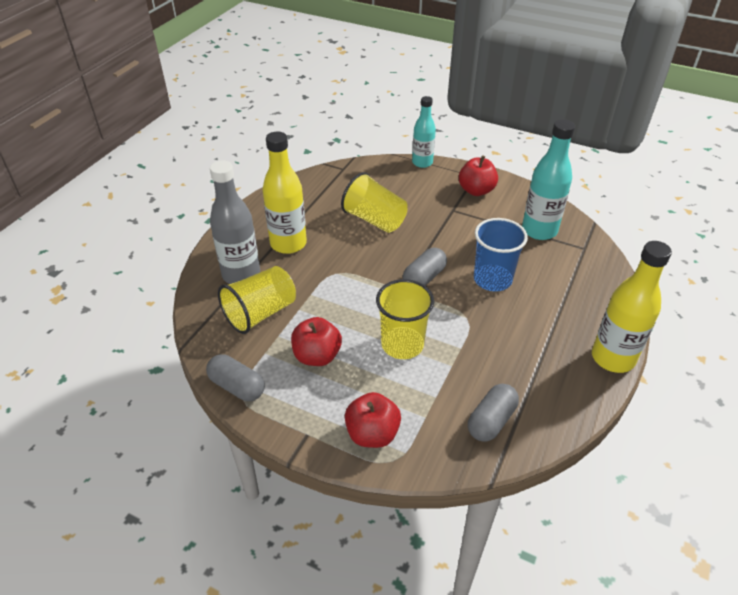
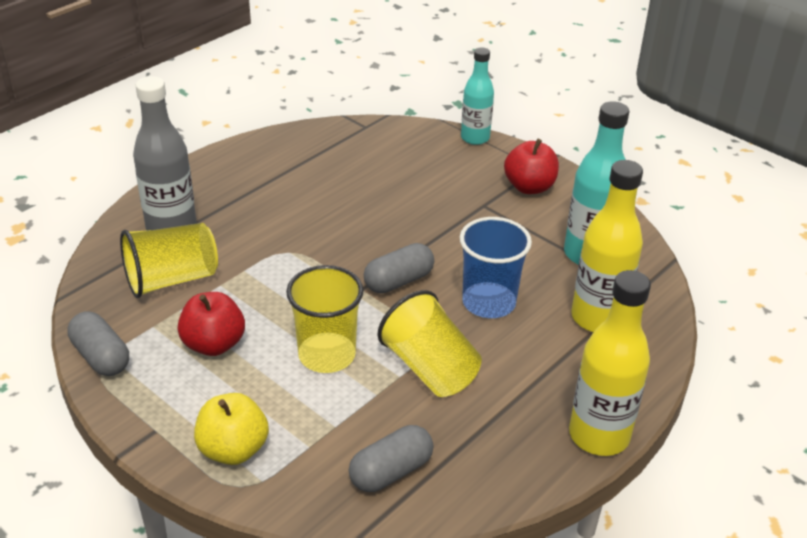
camera: 15 degrees right, 5 degrees down
yellow bottle [262,132,307,254] -> yellow bottle moved to [571,160,643,332]
yellow cup [341,172,407,233] -> yellow cup moved to [377,290,482,397]
red apple [345,392,401,448] -> yellow apple [194,393,269,465]

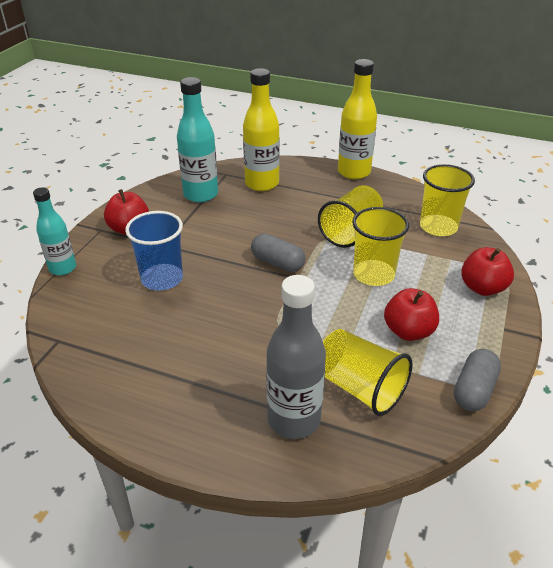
camera: 110 degrees left, 0 degrees up
yellow apple [194,393,269,465] -> red apple [461,247,514,296]
grey capsule [349,425,434,492] -> yellow cup [420,164,475,236]
blue cup [460,217,532,318] -> blue cup moved to [125,211,183,291]

